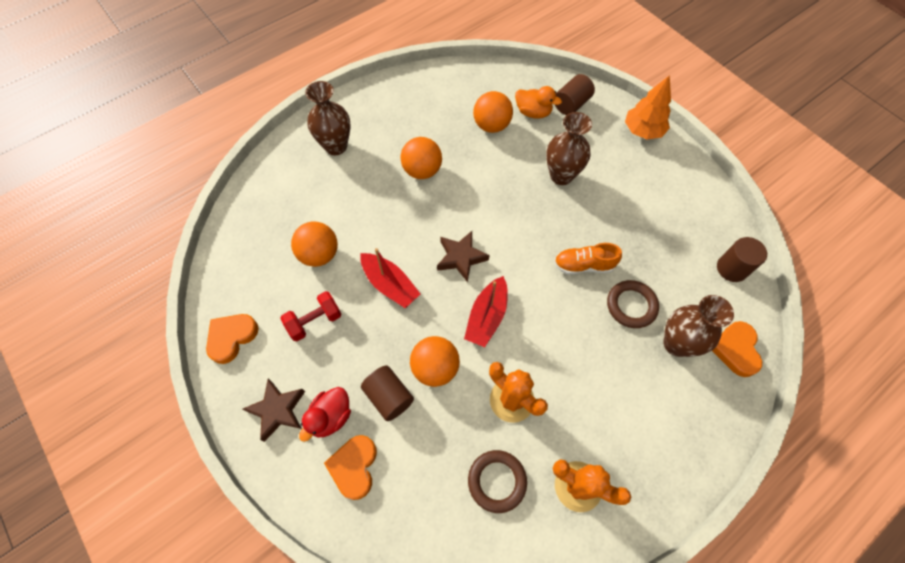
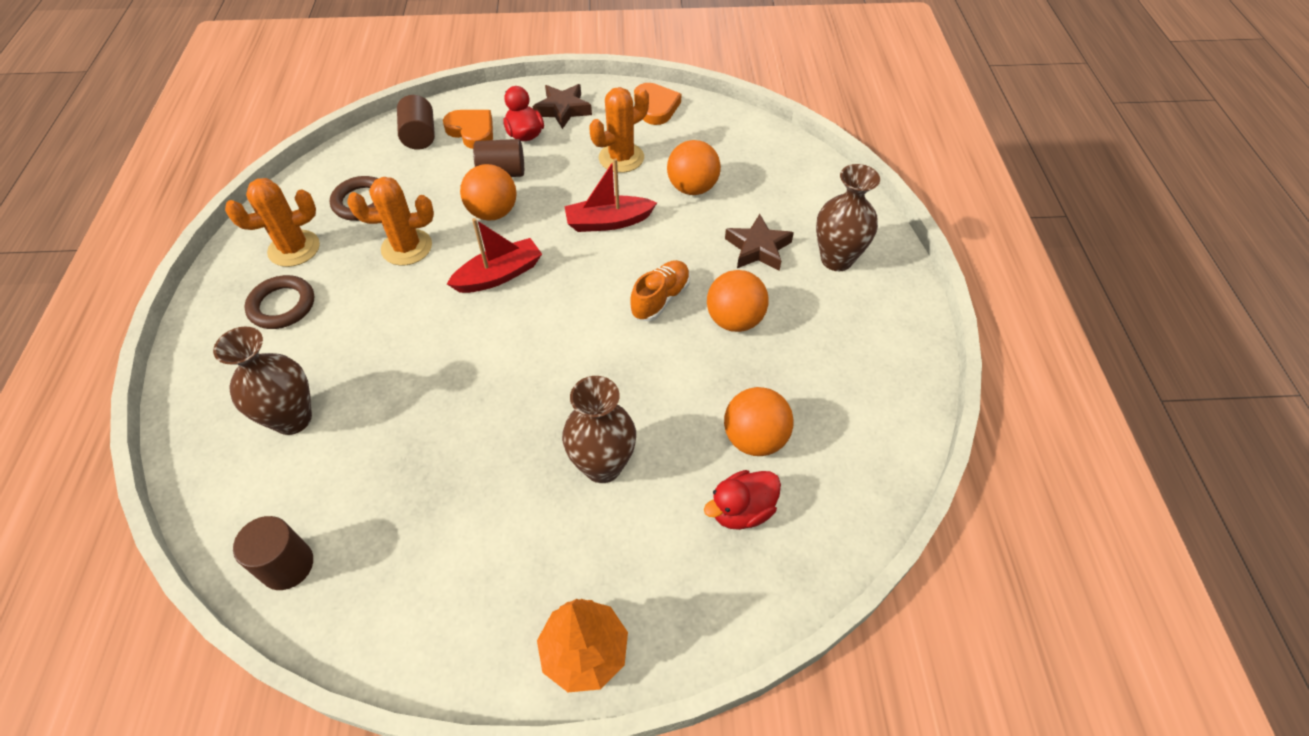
camera: 125 degrees right, 10 degrees down
red dumbbell [280,291,341,341] -> orange cactus [589,87,649,173]
brown star [437,231,490,282] -> brown star moved to [725,214,794,271]
red boat [464,276,508,347] -> red boat turned 90 degrees clockwise [447,218,542,293]
orange duck [515,86,562,119] -> red duck [704,470,781,530]
orange shoe [554,243,622,275] -> orange shoe moved to [630,260,690,321]
brown cylinder [555,74,595,115] -> brown cylinder moved to [397,95,435,150]
brown ring [607,280,659,328] -> brown ring moved to [245,275,314,329]
orange heart [712,321,762,377] -> none

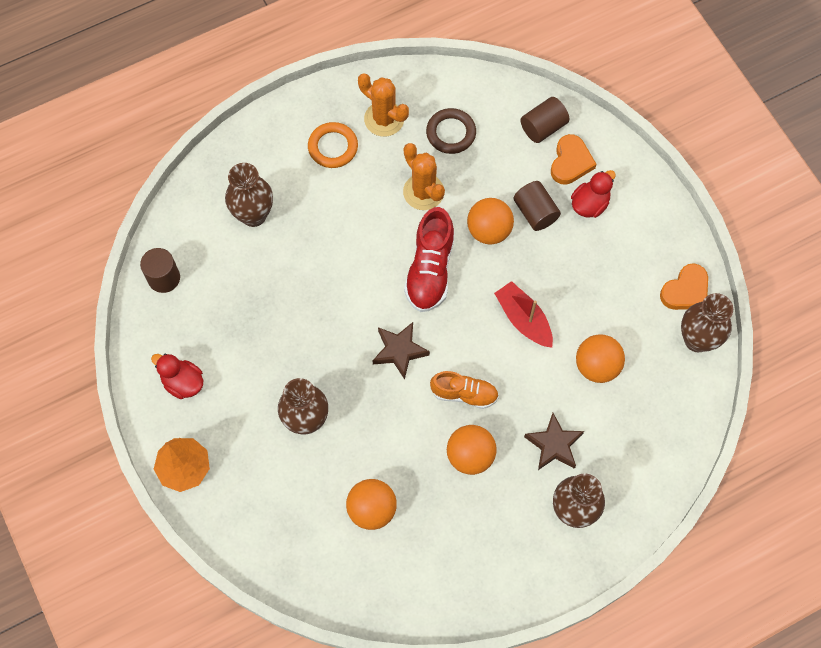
camera: 65 degrees right, 15 degrees up
brown ring [245,275,314,329] -> orange ring [308,122,358,168]
red boat [447,218,542,293] -> red shoe [404,207,455,312]
brown star [532,84,592,129] -> brown star moved to [373,322,430,379]
orange cactus [589,87,649,173] -> none
red duck [704,470,781,530] -> red duck moved to [151,354,203,399]
none -> brown vase [681,293,733,352]

